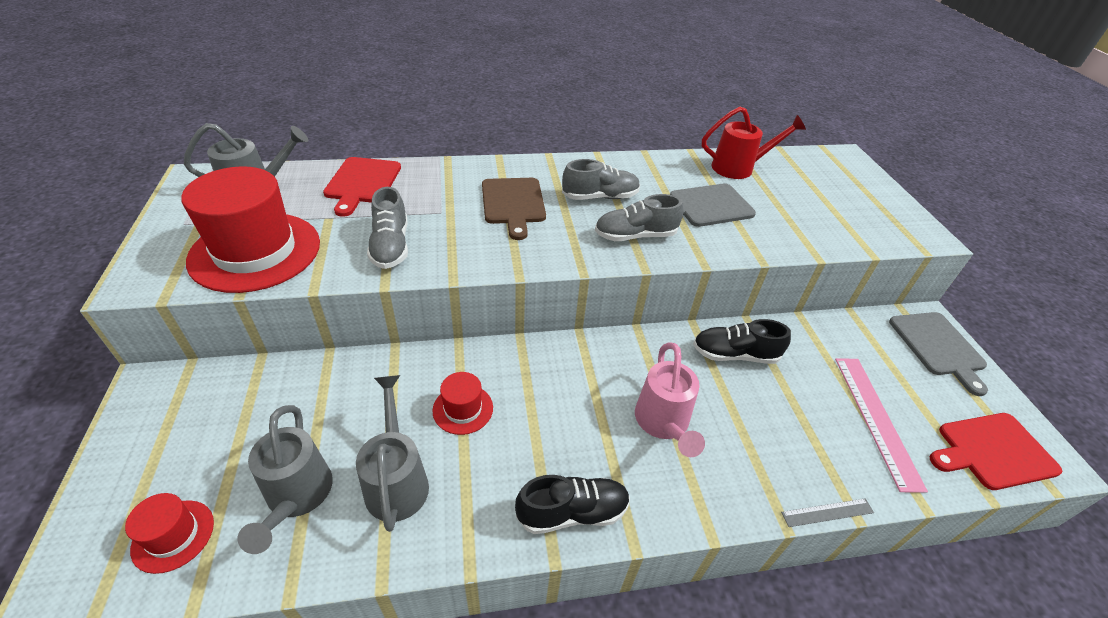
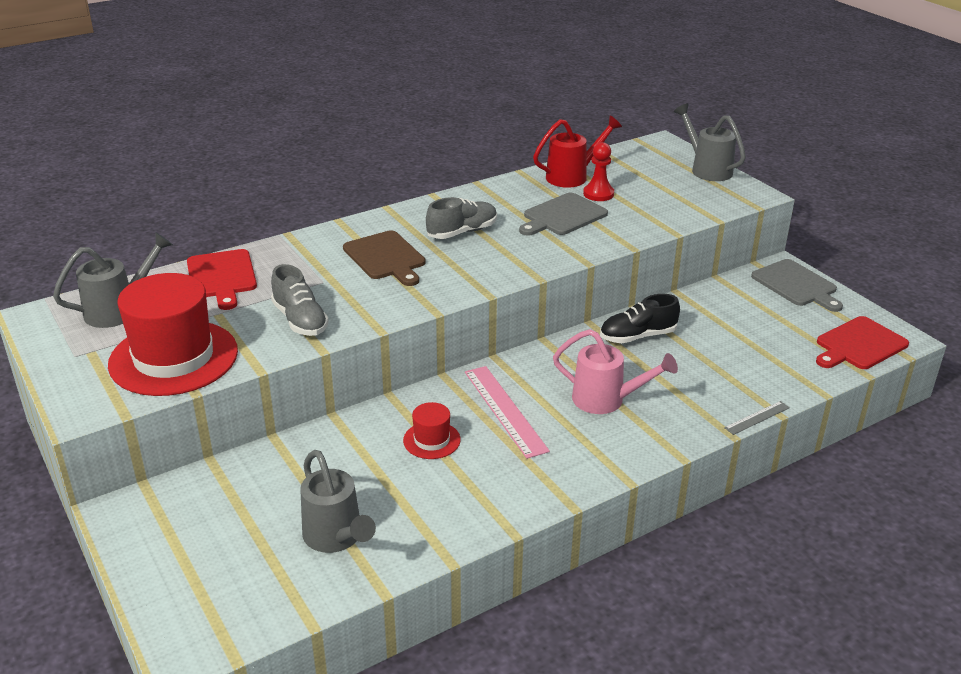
camera: 20 degrees left, 10 degrees down
red hat [125,493,214,574] -> none
grey watering can [356,375,429,532] -> grey watering can moved to [674,103,746,181]
black shoe [515,475,630,534] -> none
grey shoe [595,194,683,241] -> none
pink watering can [635,342,705,457] -> pink watering can turned 45 degrees counterclockwise [553,329,678,414]
pink ruler [835,358,928,493] -> pink ruler moved to [465,366,550,459]
none -> red pawn [583,142,614,201]

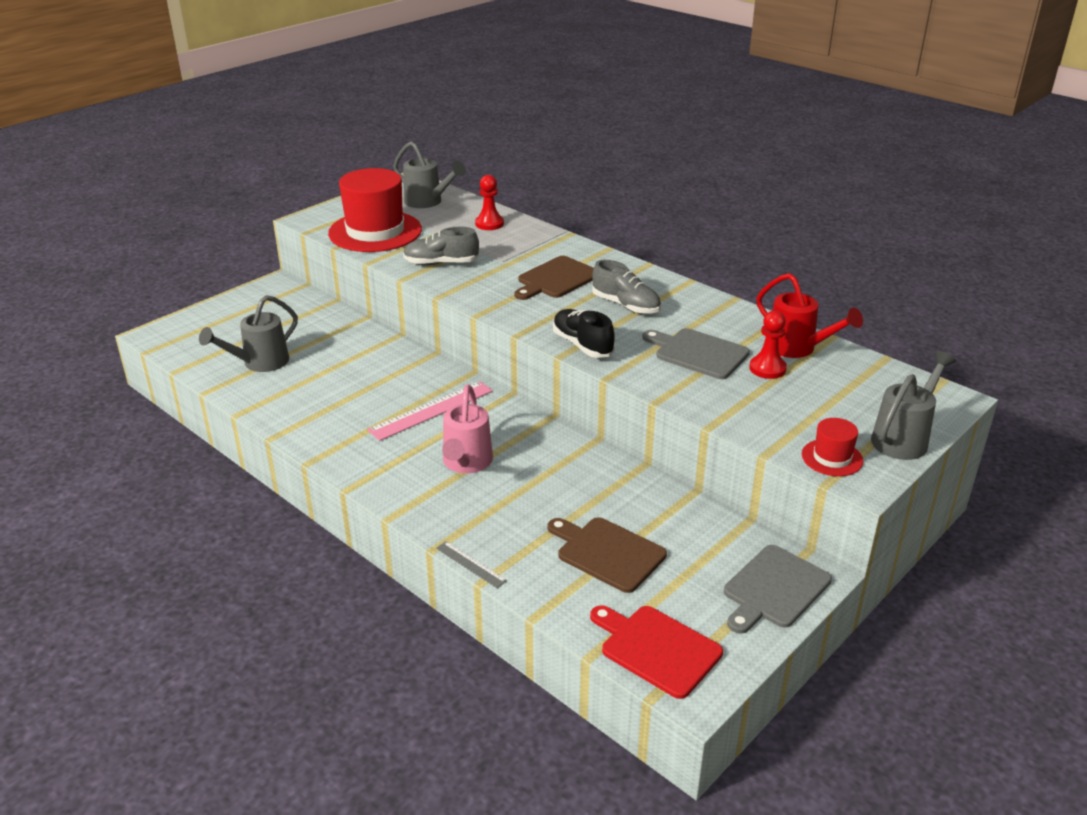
camera: 75 degrees right, 0 degrees up
red cutting board [187,249,257,310] -> red pawn [475,175,504,230]
grey shoe [271,264,329,336] -> grey shoe turned 45 degrees clockwise [403,227,479,265]
red hat [403,402,461,459] -> red hat moved to [802,418,863,476]
black shoe [600,294,680,343] -> black shoe moved to [553,309,615,358]
none -> brown cutting board [548,517,667,593]

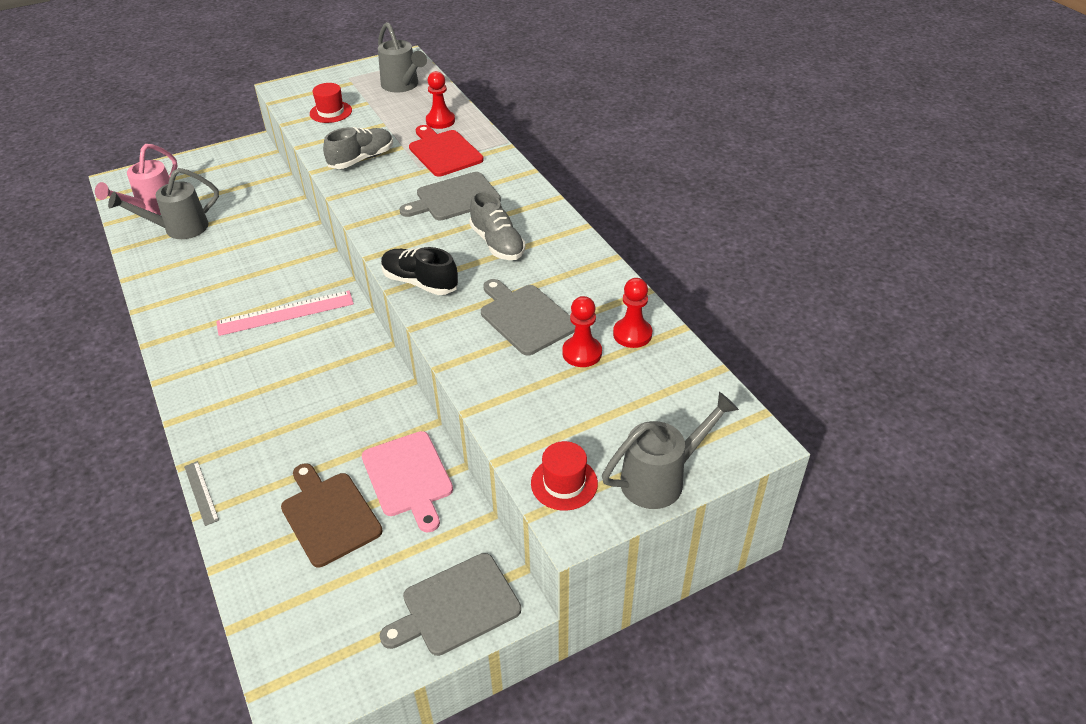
camera: 20 degrees right, 10 degrees up
red hat [328,168,422,252] -> red hat [310,83,352,123], size x0.46
grey shoe [403,227,479,265] -> grey shoe turned 120 degrees clockwise [323,127,393,169]
pink watering can [442,385,493,473] -> pink watering can moved to [95,144,177,215]
brown cutting board [515,256,594,300] -> grey cutting board [399,172,501,220]
black shoe [553,309,615,358] -> black shoe turned 45 degrees counterclockwise [381,247,458,295]
red cutting board [590,605,723,699] -> red cutting board moved to [409,125,484,176]
red watering can [757,273,863,358] -> red pawn [613,278,652,348]
none -> pink cutting board [362,431,453,532]

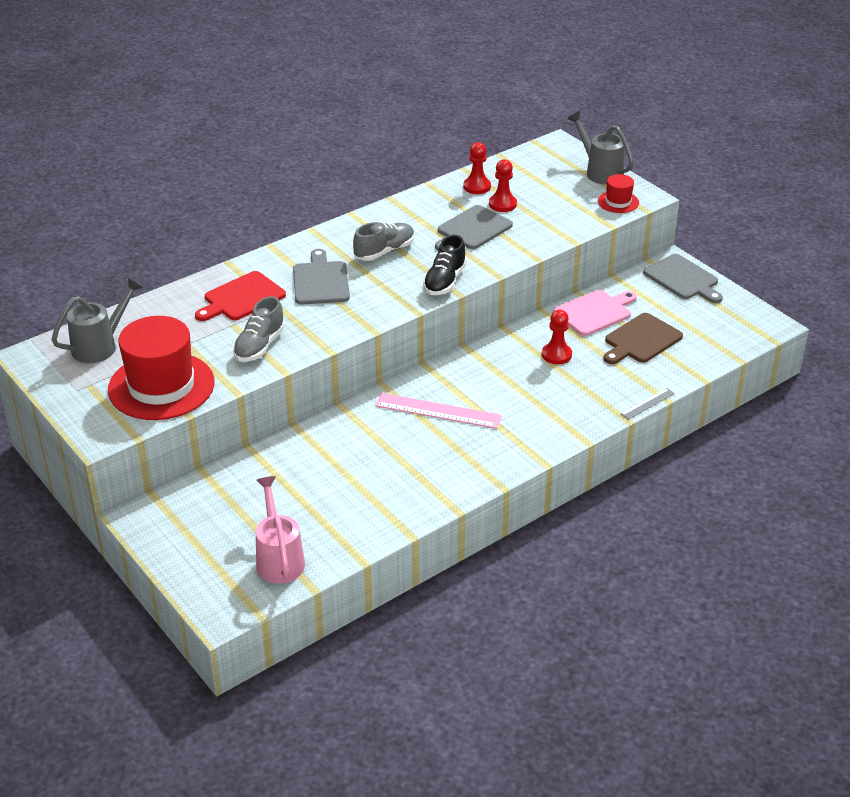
camera: 100 degrees left, 5 degrees down
pink watering can [95,144,177,215] -> pink watering can turned 120 degrees counterclockwise [256,476,305,584]
grey watering can [108,168,219,239] -> none
pink ruler [216,290,354,336] -> pink ruler turned 45 degrees counterclockwise [375,393,502,429]
red hat [310,83,352,123] -> red hat [108,316,215,420], size x2.17
grey shoe [323,127,393,169] -> grey shoe turned 105 degrees counterclockwise [233,296,285,362]
grey cutting board [399,172,501,220] -> grey cutting board turned 150 degrees counterclockwise [293,249,350,305]
red pawn [426,71,455,129] -> red pawn moved to [542,310,572,364]

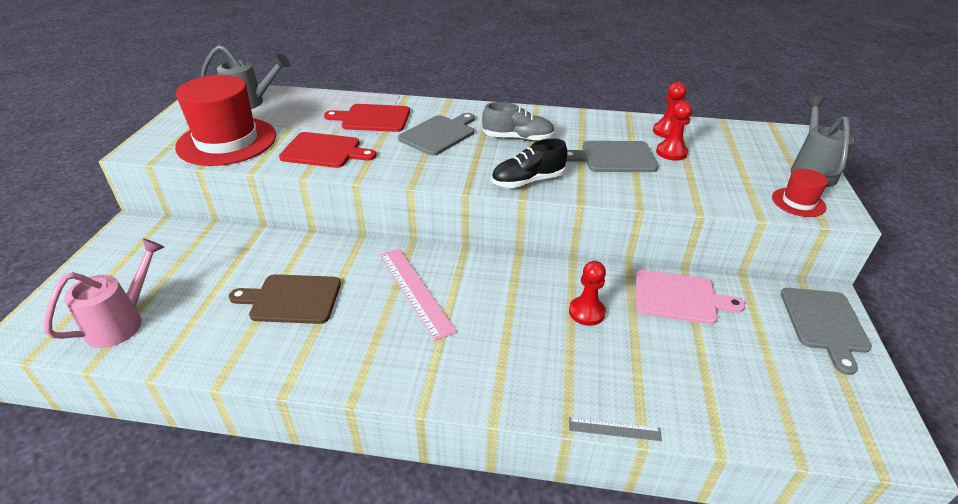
camera: 45 degrees right, 0 degrees up
grey shoe [233,296,285,362] -> red cutting board [279,132,377,168]
brown cutting board [603,313,683,364] -> brown cutting board moved to [229,274,341,324]

